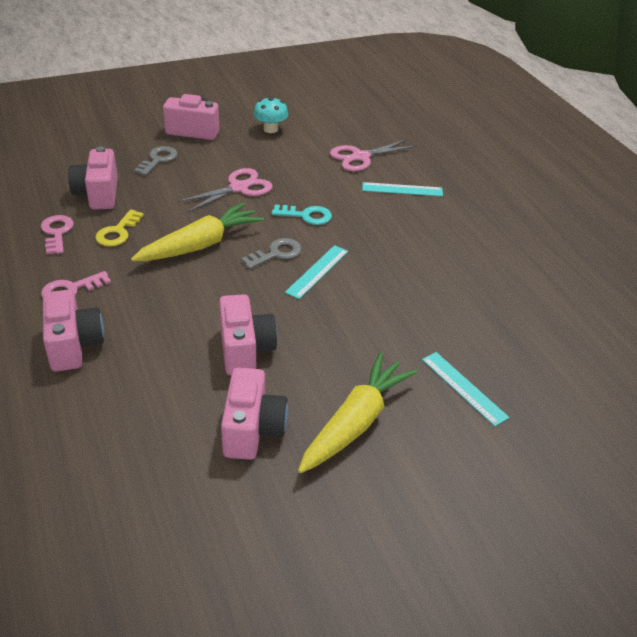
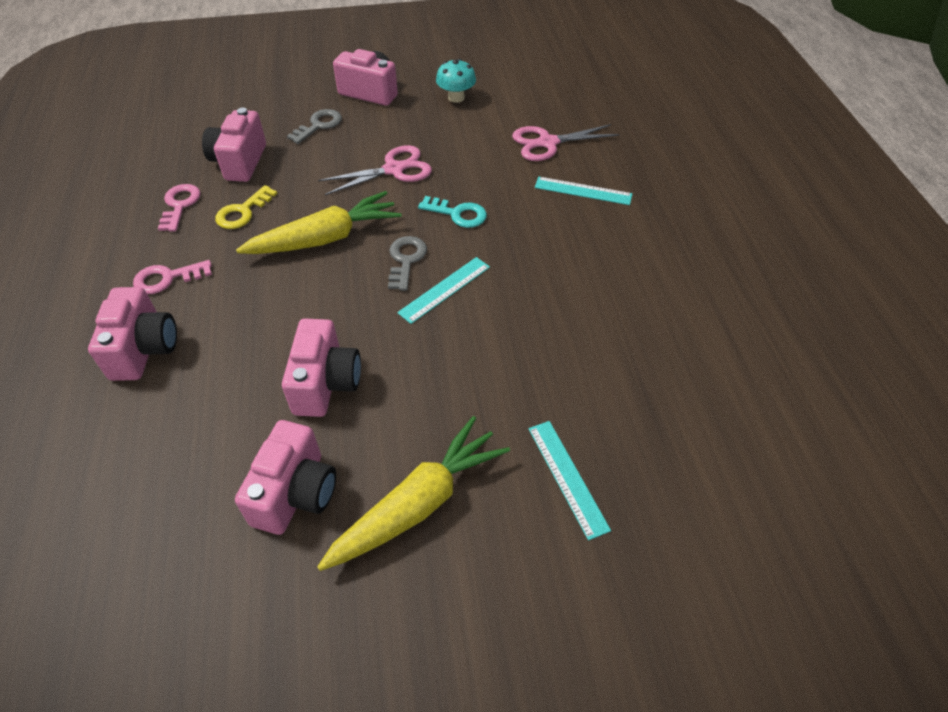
camera: 15 degrees right, 10 degrees up
grey key [241,238,302,269] -> grey key turned 60 degrees counterclockwise [388,236,427,291]

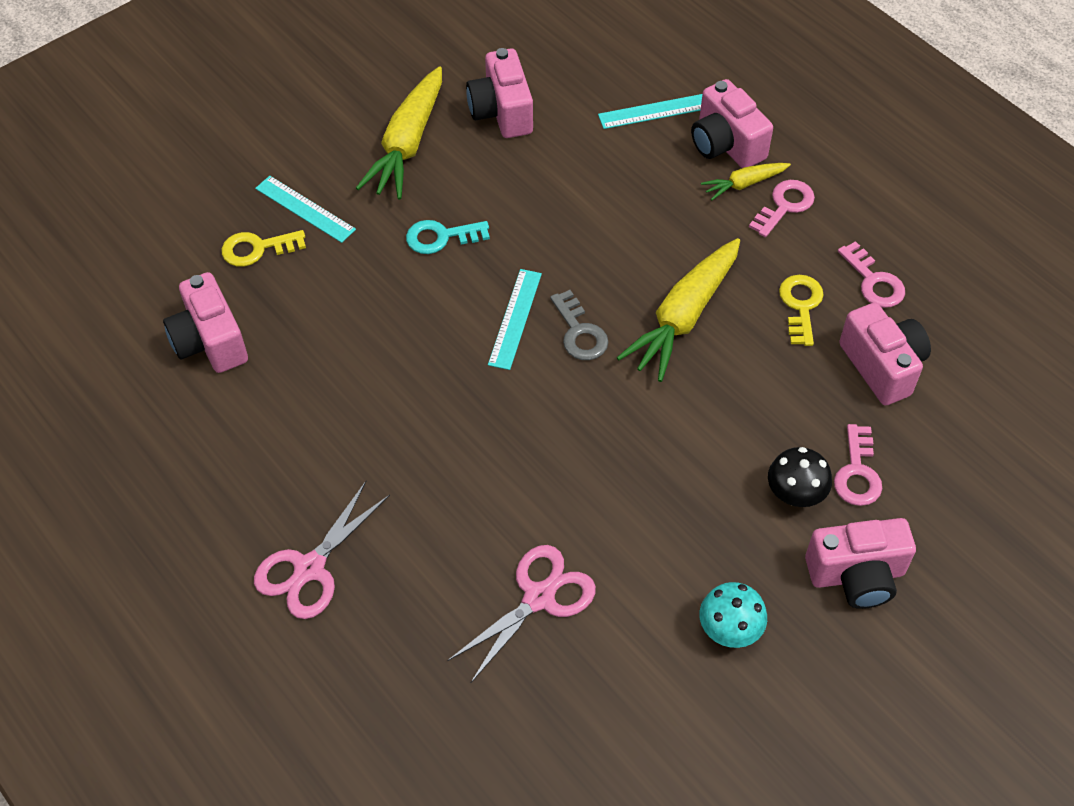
camera: 150 degrees right, 5 degrees up
pink camera [282,319,361,417] -> pink camera moved to [163,272,248,373]
grey key [287,109,342,144] -> pink key [834,424,882,506]
pink scissors [318,145,432,195] -> pink scissors moved to [254,481,390,619]
turquoise key [418,196,487,228] -> turquoise key moved to [406,220,490,254]
turquoise ruler [535,177,632,205] -> turquoise ruler moved to [598,94,702,129]
none -> yellow key [222,230,306,267]
none -> yellow carrot [701,163,791,200]
none -> black mushroom [768,447,832,507]

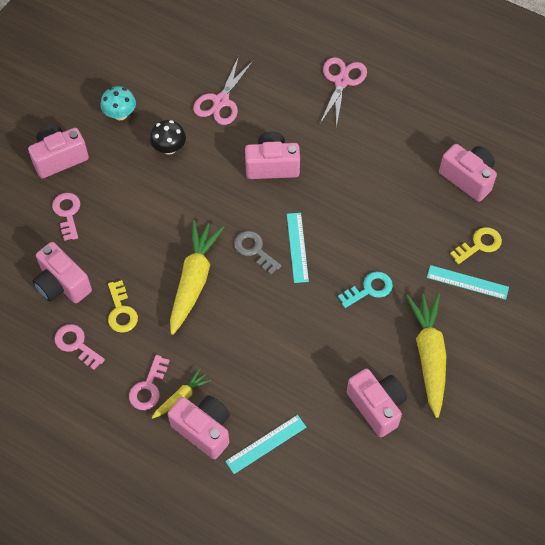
camera: 160 degrees right, 5 degrees up
black mushroom [768,447,832,507] -> black mushroom moved to [150,120,186,155]
none -> pink camera [245,132,300,179]

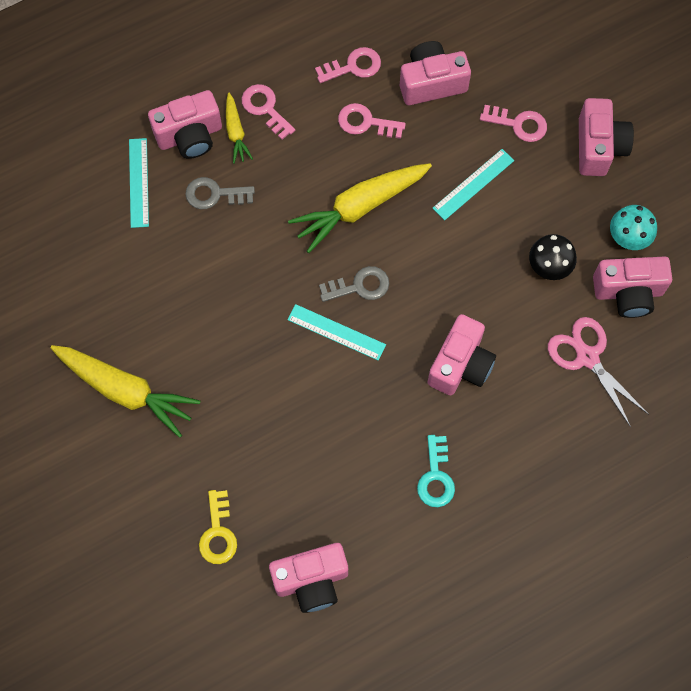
camera: 120 degrees right, 10 degrees up
yellow key [108,280,138,333] -> pink key [338,103,406,139]
yellow carrot [170,220,224,335] -> yellow carrot turned 105 degrees clockwise [288,163,432,253]
pink scissors [320,57,367,128] -> none
turquoise key [338,271,393,308] -> turquoise key moved to [417,435,455,507]
pink camera [347,369,407,437] -> pink camera moved to [593,256,672,318]
turquoise ruler [427,265,509,300] -> turquoise ruler moved to [432,149,514,220]
none -> grey key [185,177,255,209]

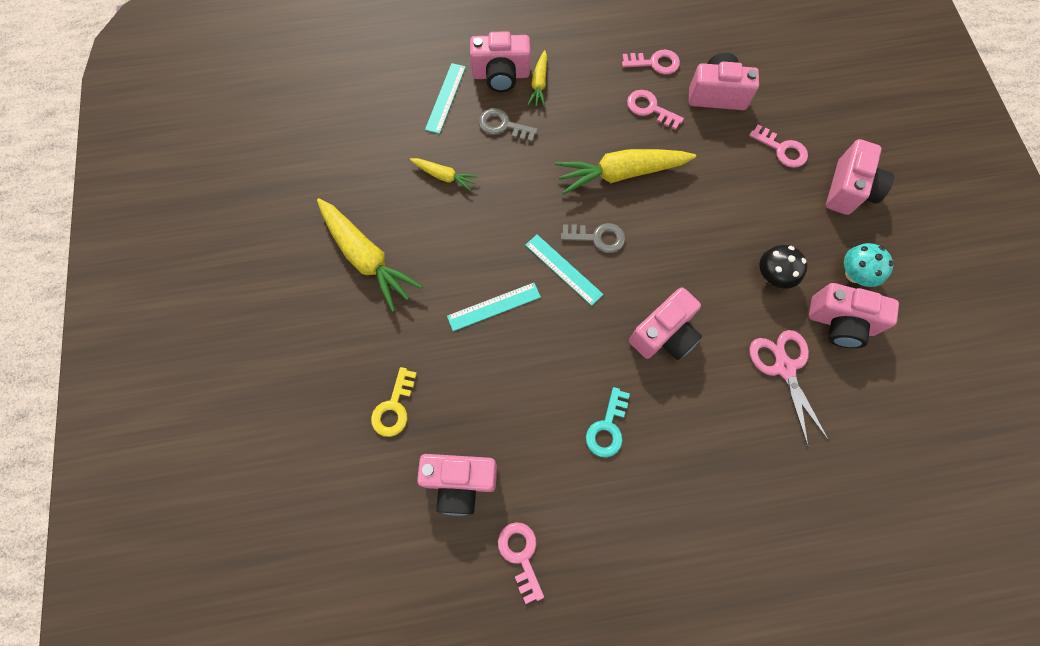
camera: 20 degrees right, 0 degrees up
pink key [242,84,295,140] -> pink key moved to [498,522,544,604]
turquoise ruler [432,149,514,220] -> turquoise ruler moved to [447,283,541,331]
none -> yellow carrot [410,158,478,191]

